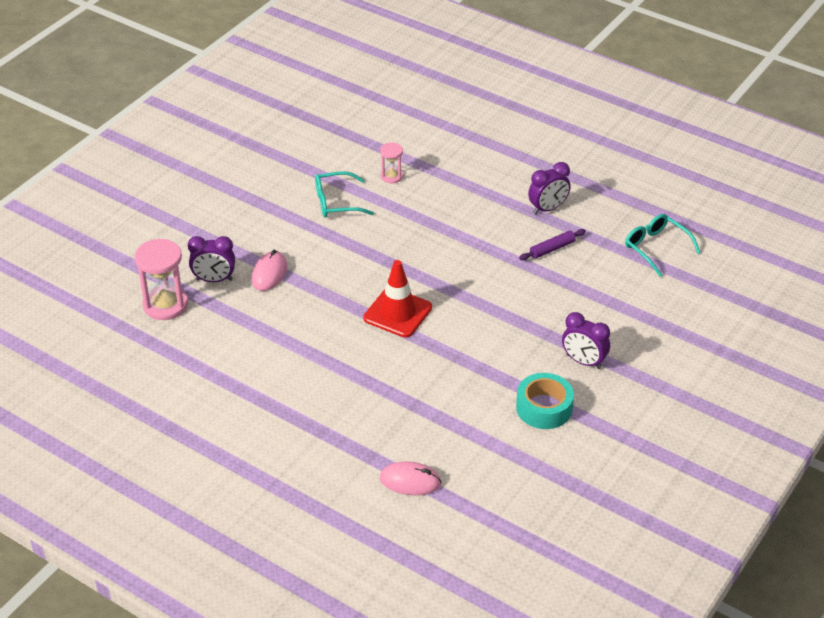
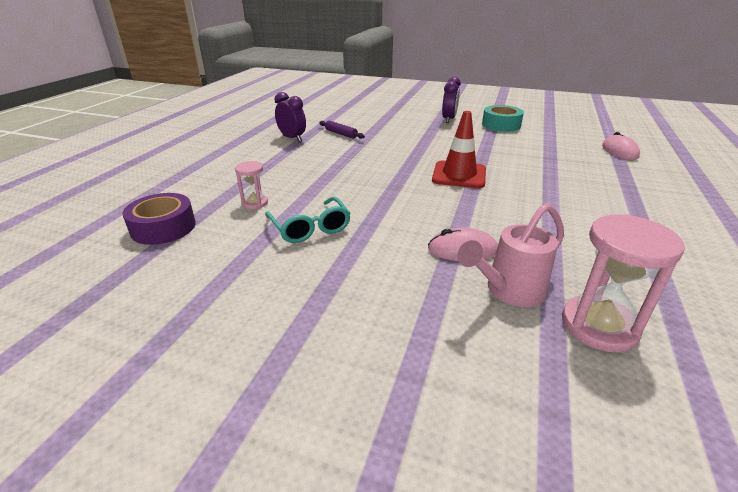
camera: 105 degrees left, 10 degrees down
purple clock [188,236,235,282] -> pink watering can [458,203,564,307]
turquoise glasses [625,214,701,277] -> none
none -> purple tape [123,193,196,245]

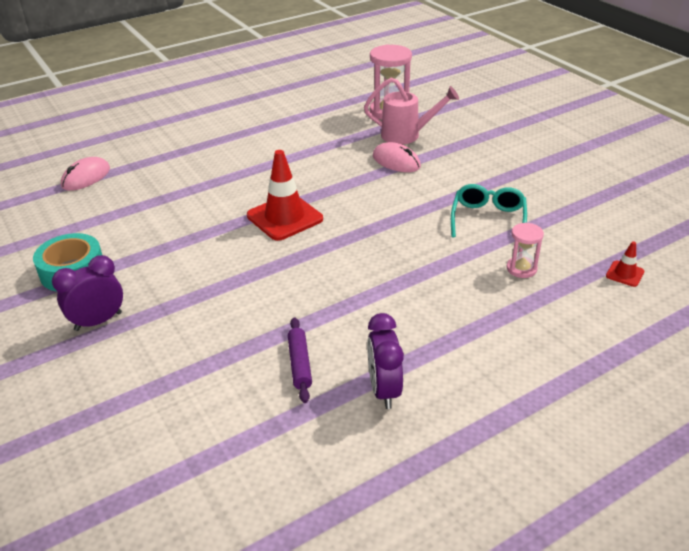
camera: 140 degrees left, 5 degrees up
purple tape [123,193,196,245] -> red traffic cone [606,241,644,287]

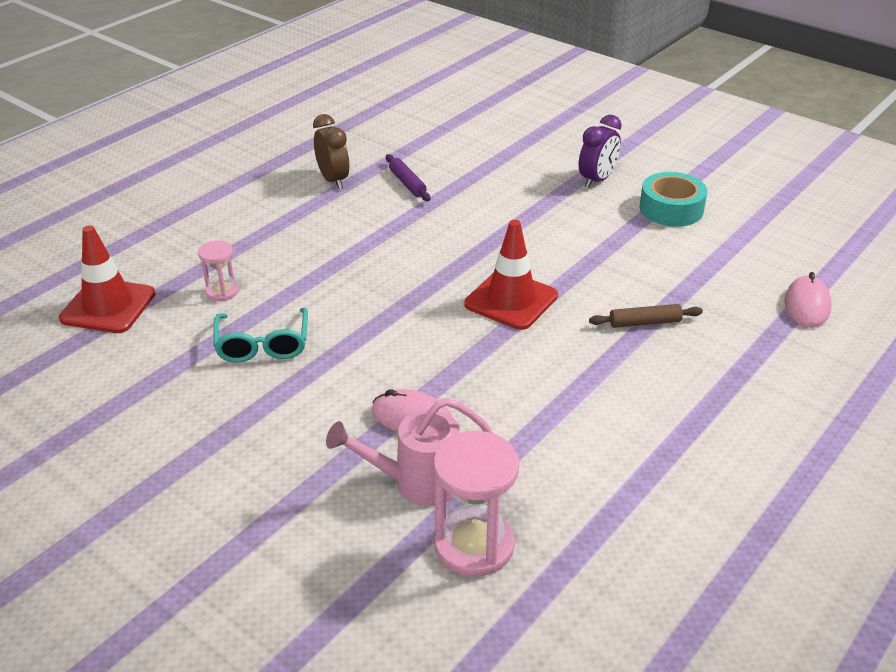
camera: 160 degrees right, 0 degrees up
purple clock [367,313,404,409] -> brown clock [313,114,350,189]
red traffic cone [606,241,644,287] -> red traffic cone [59,225,155,333], size x2.15
none -> brown rolling pin [589,304,703,328]

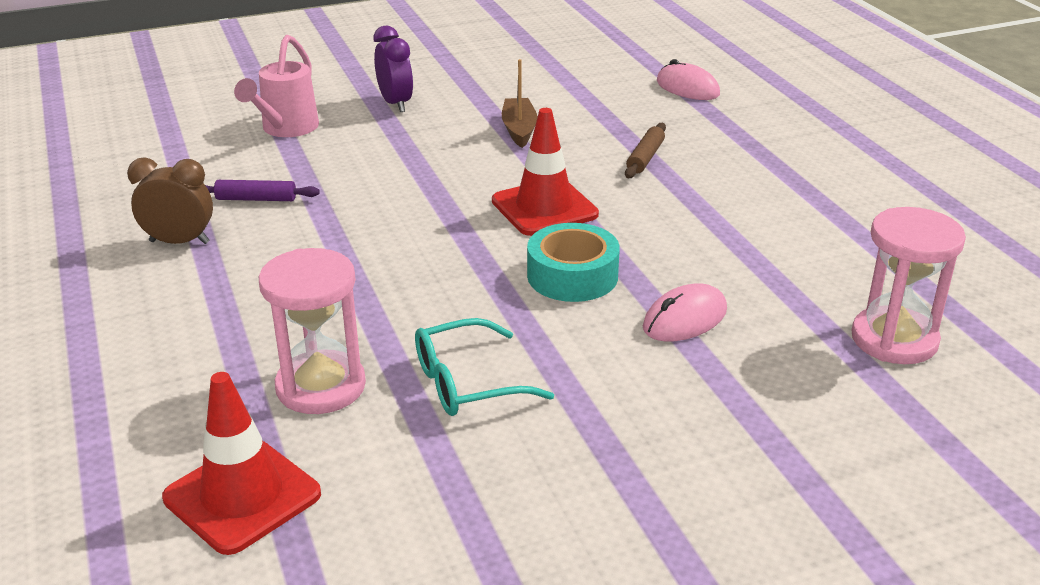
camera: 60 degrees left, 5 degrees down
pink hourglass [198,240,239,301] -> pink hourglass [259,248,366,414], size x1.82
turquoise glasses [213,308,308,362] -> turquoise glasses turned 135 degrees clockwise [415,318,554,416]
pink watering can [326,398,493,506] -> pink watering can moved to [234,35,319,137]
turquoise tape [640,172,707,227] -> turquoise tape moved to [527,223,620,302]
none -> brown boat [502,59,538,148]

